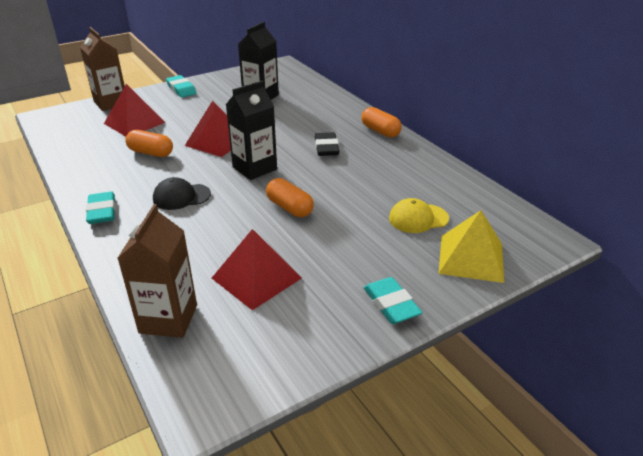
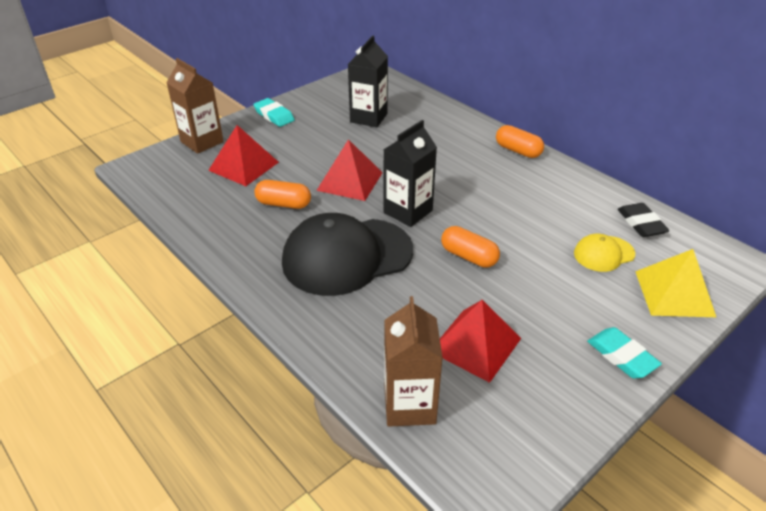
camera: 10 degrees left, 5 degrees up
turquoise eraser [86,192,116,224] -> none
black cap [153,177,211,210] -> black cap [282,213,413,296], size x2.12
black eraser [315,132,340,156] -> black eraser moved to [618,203,669,237]

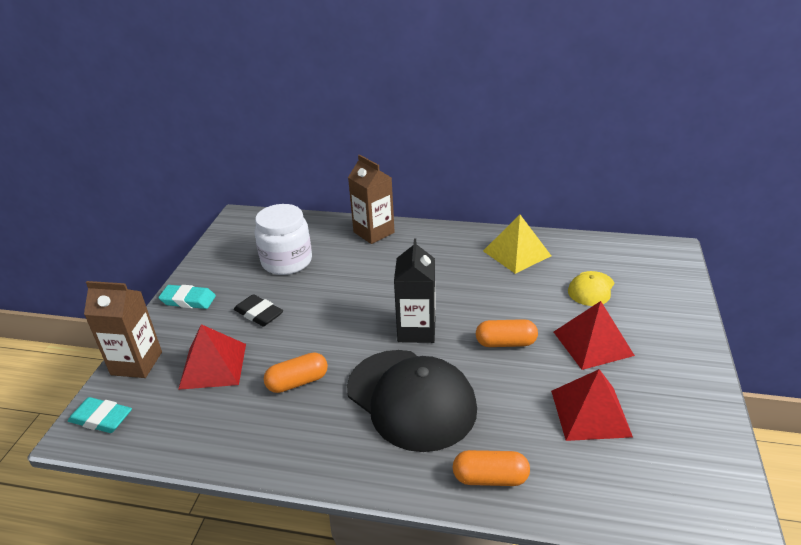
camera: 35 degrees left, 5 degrees down
black cap [282,213,413,296] -> black cap turned 75 degrees counterclockwise [347,350,477,452]
red pyramid [316,139,383,201] -> red pyramid moved to [554,301,635,370]
black carton [348,36,388,127] -> white jar [255,204,312,275]
brown carton [384,296,443,427] -> brown carton moved to [348,155,395,244]
orange capsule [496,125,544,158] -> orange capsule moved to [453,450,530,486]
turquoise eraser [587,327,662,378] -> turquoise eraser moved to [68,397,132,433]
black eraser [618,203,669,237] -> black eraser moved to [234,294,283,326]
yellow pyramid [635,249,716,317] -> yellow pyramid moved to [483,215,551,274]

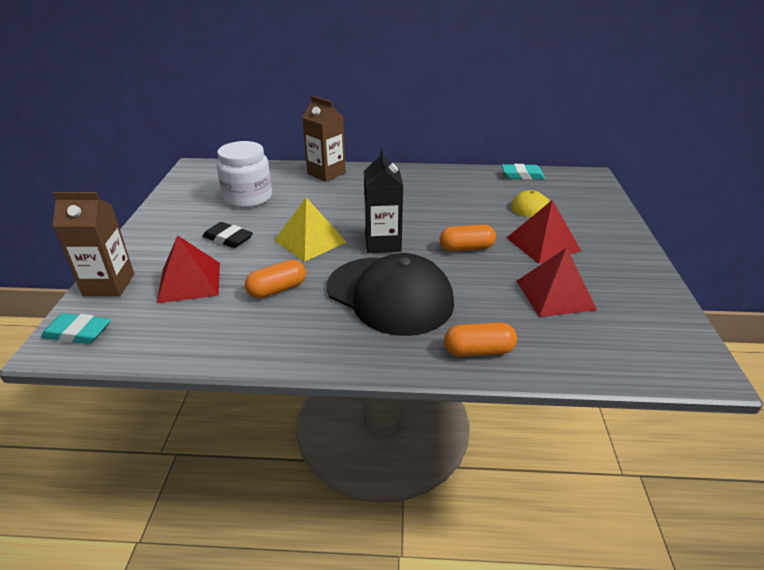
camera: 10 degrees left, 0 degrees up
turquoise eraser [158,285,216,309] -> turquoise eraser moved to [502,164,545,180]
yellow pyramid [483,215,551,274] -> yellow pyramid moved to [274,197,346,262]

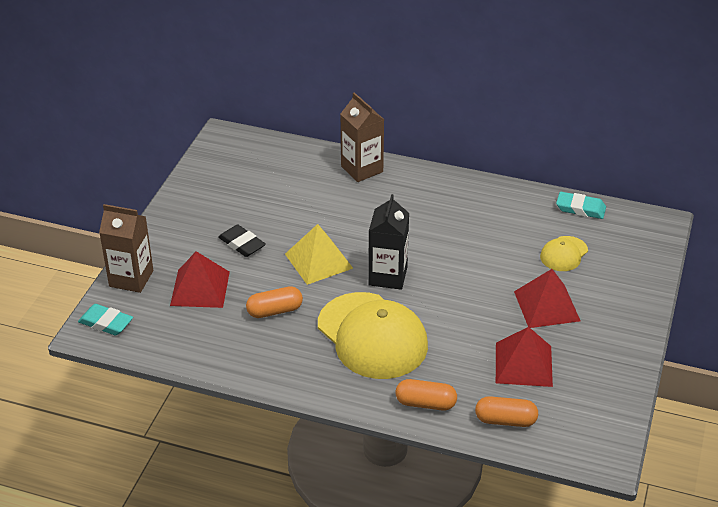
camera: 15 degrees right, 5 degrees up
white jar [217,141,272,208] -> none
black cap [327,253,454,336] -> yellow cap [318,292,428,379]
orange capsule [440,224,496,252] -> orange capsule moved to [475,396,538,427]

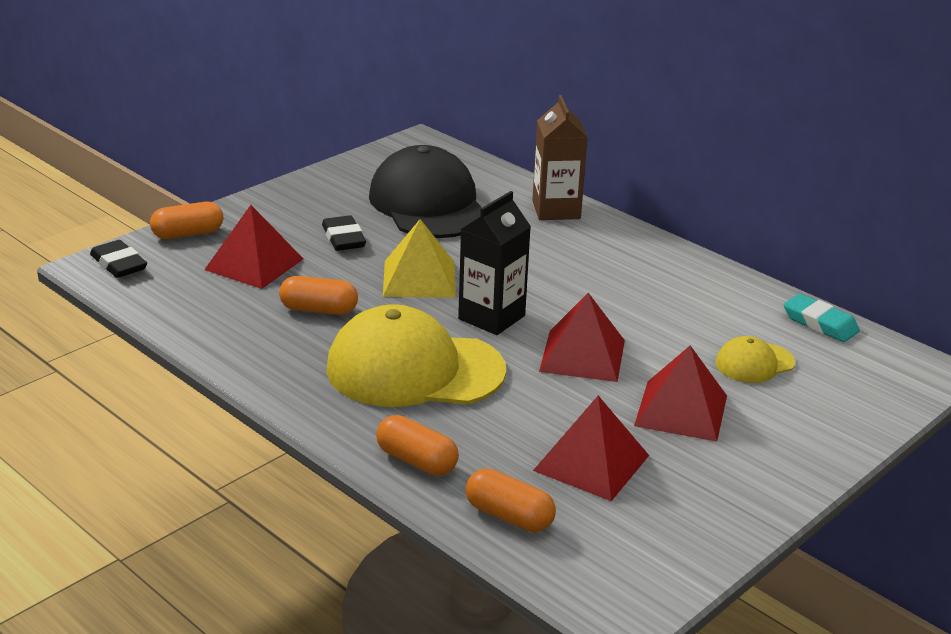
camera: 25 degrees right, 10 degrees down
turquoise eraser [78,304,133,335] -> black eraser [90,240,147,278]
brown carton [99,204,153,293] -> orange capsule [150,202,223,239]
yellow cap [318,292,428,379] -> yellow cap turned 105 degrees clockwise [326,305,506,407]
none -> black cap [369,145,482,238]
none -> red pyramid [539,293,625,382]

